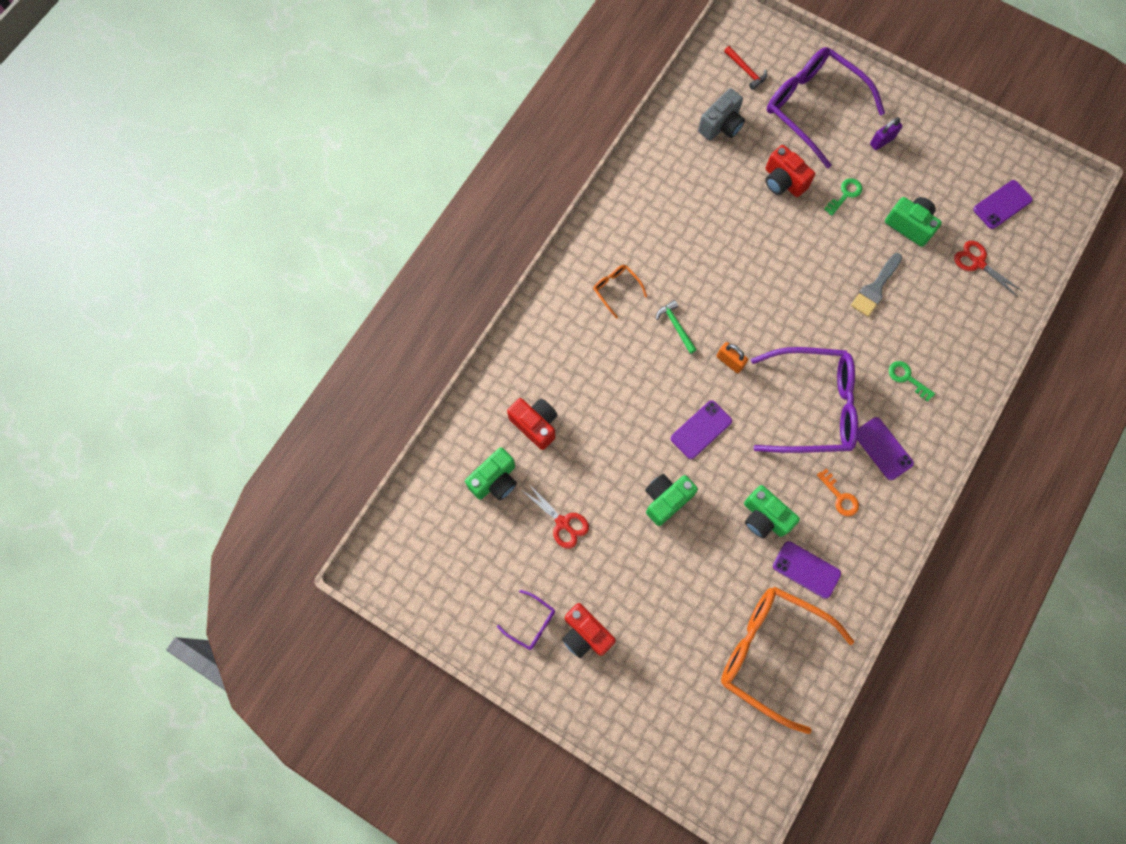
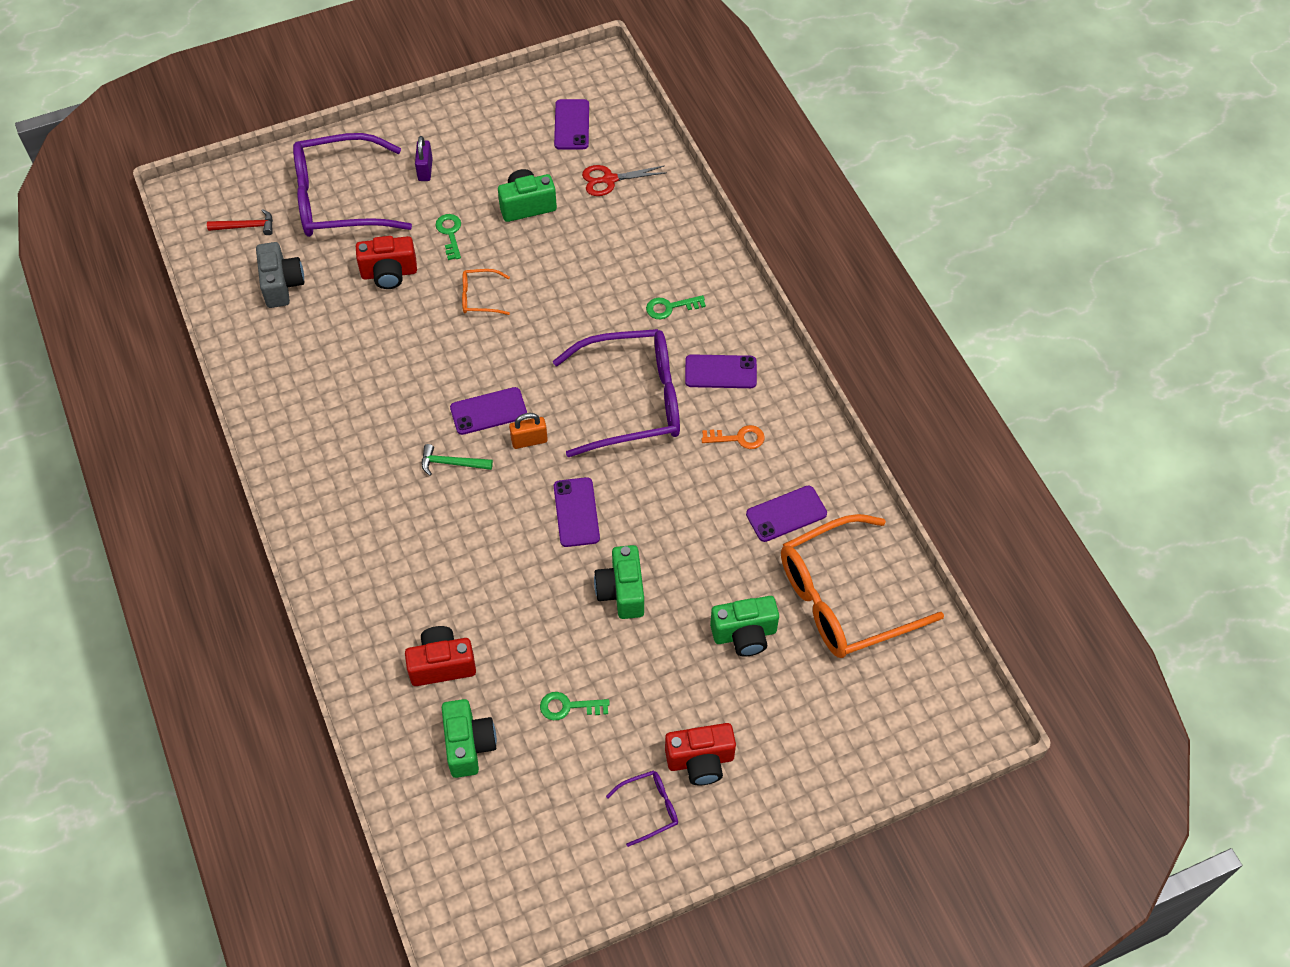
camera: 55 degrees left, 15 degrees down
red scissors [523,483,589,549] -> green key [540,692,610,720]
orange glasses [593,265,647,319] -> orange glasses moved to [462,269,510,315]
green camera [744,485,800,538] -> green camera moved to [710,596,779,656]
purple glasses [751,347,858,453] -> purple glasses turned 45 degrees clockwise [553,329,680,457]
grey brush [851,253,902,317] -> none
none -> purple phone [450,387,527,435]

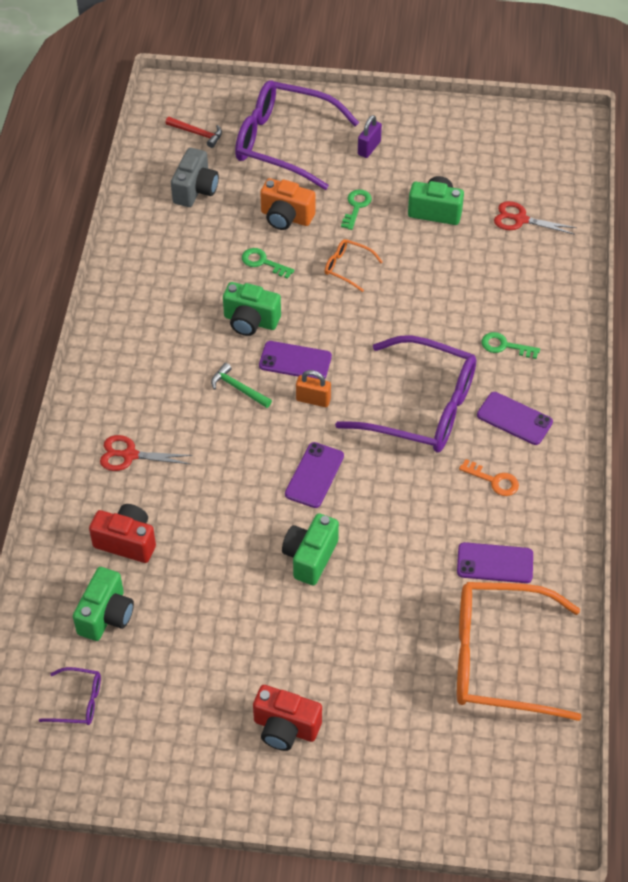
camera: 30 degrees right, 5 degrees down
red camera [356,236,417,289] -> orange camera [260,178,315,230]
green key [540,692,610,720] -> green key moved to [242,248,294,279]
purple phone [554,99,589,149] -> none
purple glasses [606,770,678,847] -> purple glasses moved to [39,667,101,725]
green camera [710,596,779,656] -> green camera moved to [223,282,281,336]
none -> red scissors [100,435,193,471]

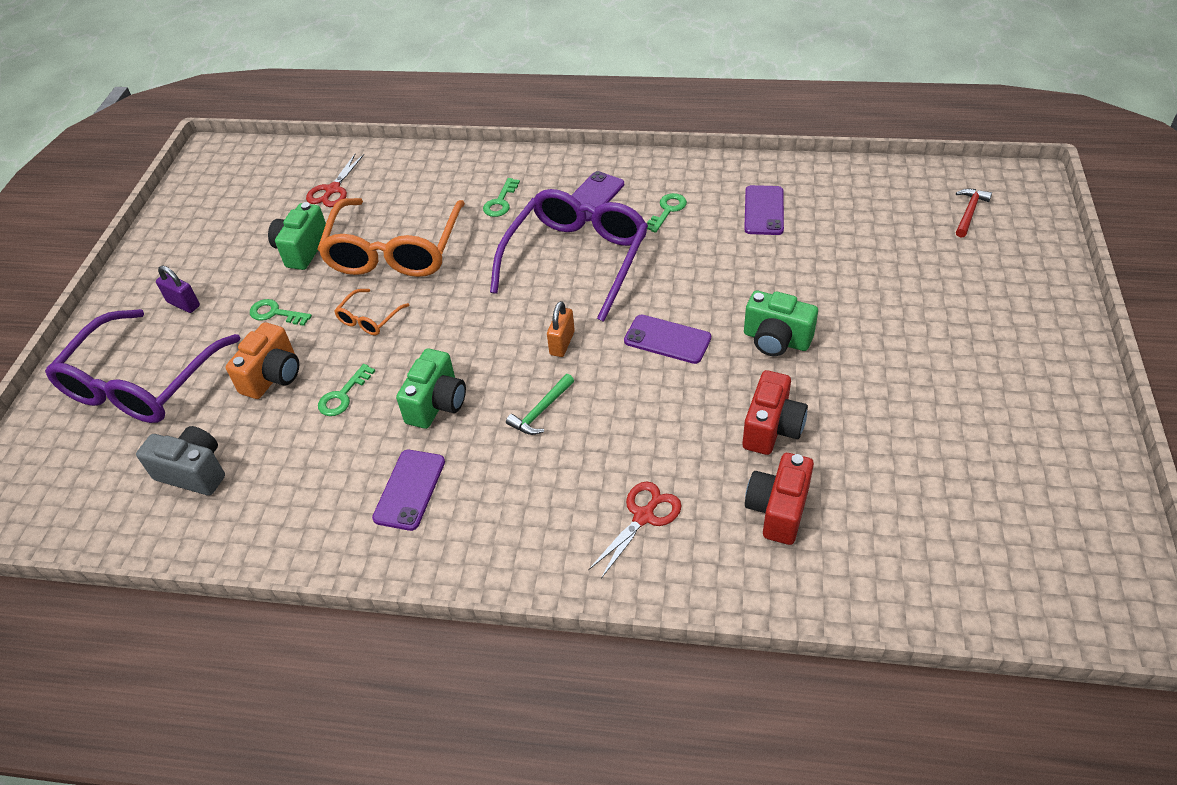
camera: 85 degrees left, 5 degrees down
purple glasses [39,667,101,725] -> none
green camera [73,567,134,641] -> none
red scissors [100,435,193,471] -> red scissors turned 150 degrees counterclockwise [588,482,682,579]
red hammer [166,117,222,148] -> red hammer moved to [956,189,992,238]
red camera [253,685,322,751] -> red camera moved to [743,370,808,455]
purple phone [259,341,332,379] -> purple phone moved to [372,450,445,531]
orange glasses [457,582,581,721] -> orange glasses moved to [317,198,465,277]
orange key [459,459,519,496] -> green key [647,193,687,233]

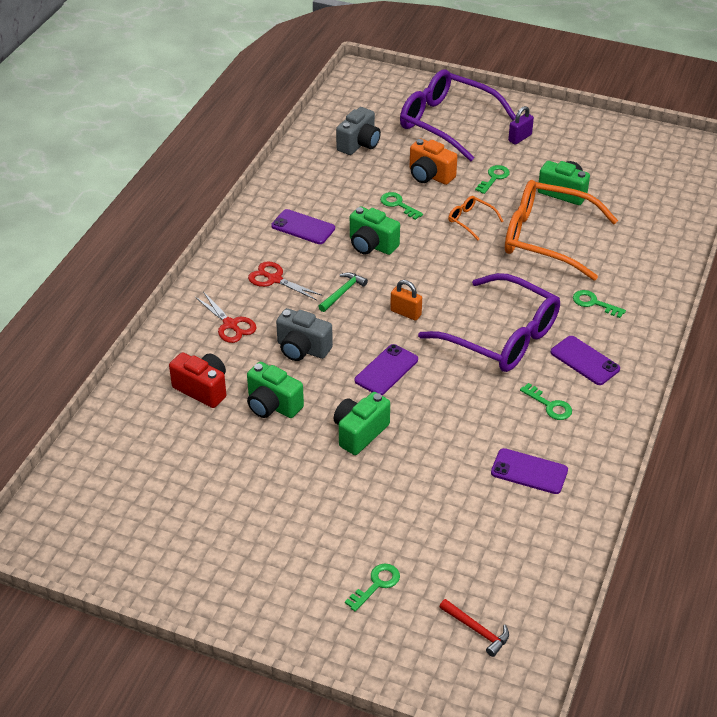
camera: 100 degrees right, 5 degrees down
red scissors [306,154,364,207] -> red scissors moved to [248,261,323,300]
green hammer [506,374,574,435] -> green hammer turned 75 degrees clockwise [318,272,368,312]
red camera [743,370,808,455] -> green camera [247,362,304,418]
none -> grey camera [276,308,333,361]
none -> green key [345,564,400,612]

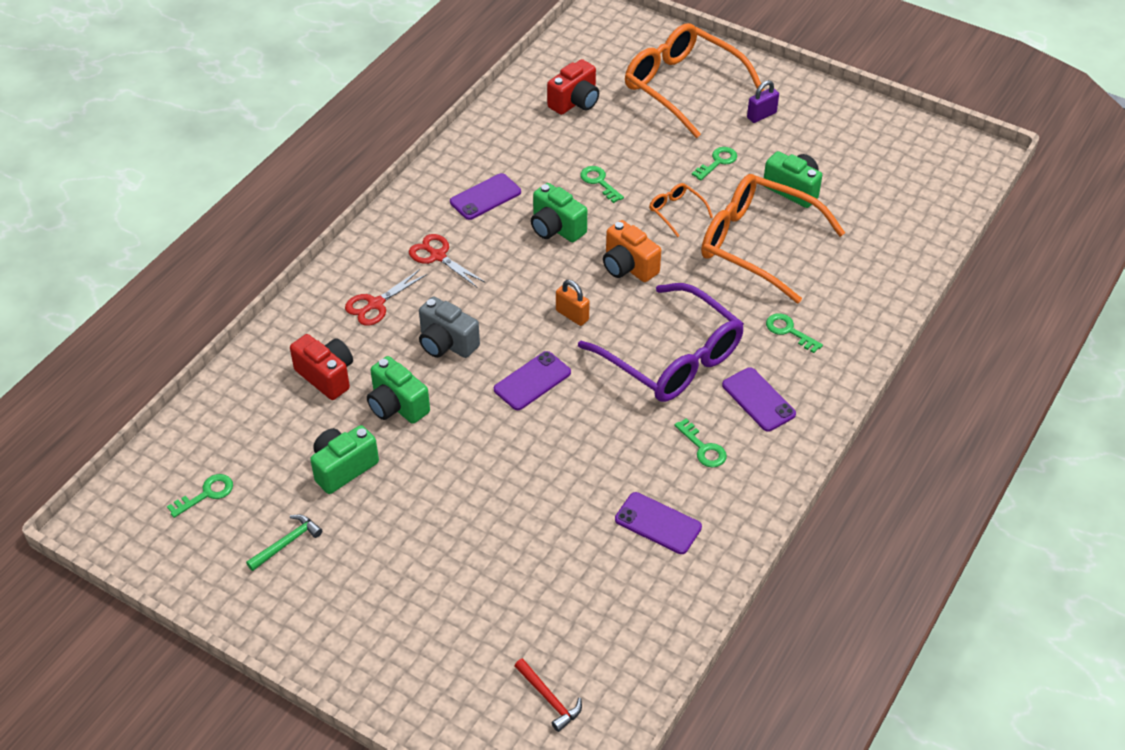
camera: 10 degrees right, 5 degrees up
red scissors [195,292,257,343] -> red scissors turned 75 degrees clockwise [345,269,427,326]
purple phone [271,209,335,244] -> purple phone turned 75 degrees counterclockwise [450,173,521,220]
green hammer [318,272,368,312] -> green hammer moved to [246,514,322,571]
green camera [334,392,390,455] -> green camera moved to [310,425,379,494]
grey camera [336,107,381,155] -> red camera [547,59,599,115]
green key [345,564,400,612] -> green key moved to [167,474,233,518]
purple glasses [400,69,516,161] -> orange glasses [625,23,764,138]
orange camera [410,138,457,185] -> orange camera moved to [603,220,661,282]

